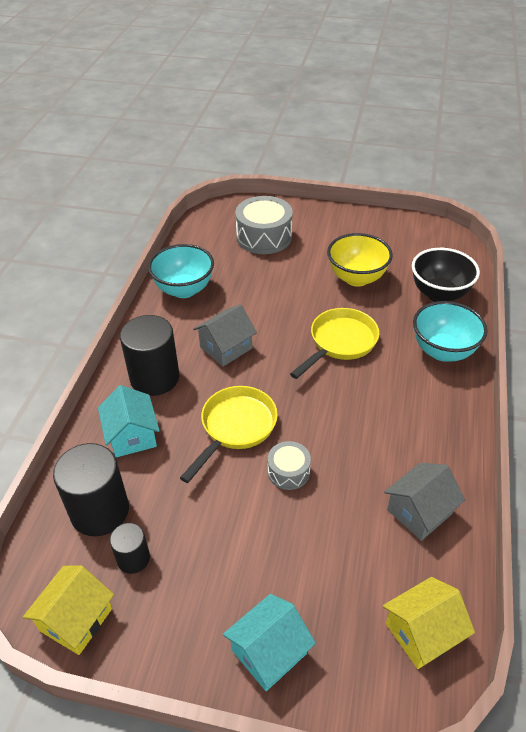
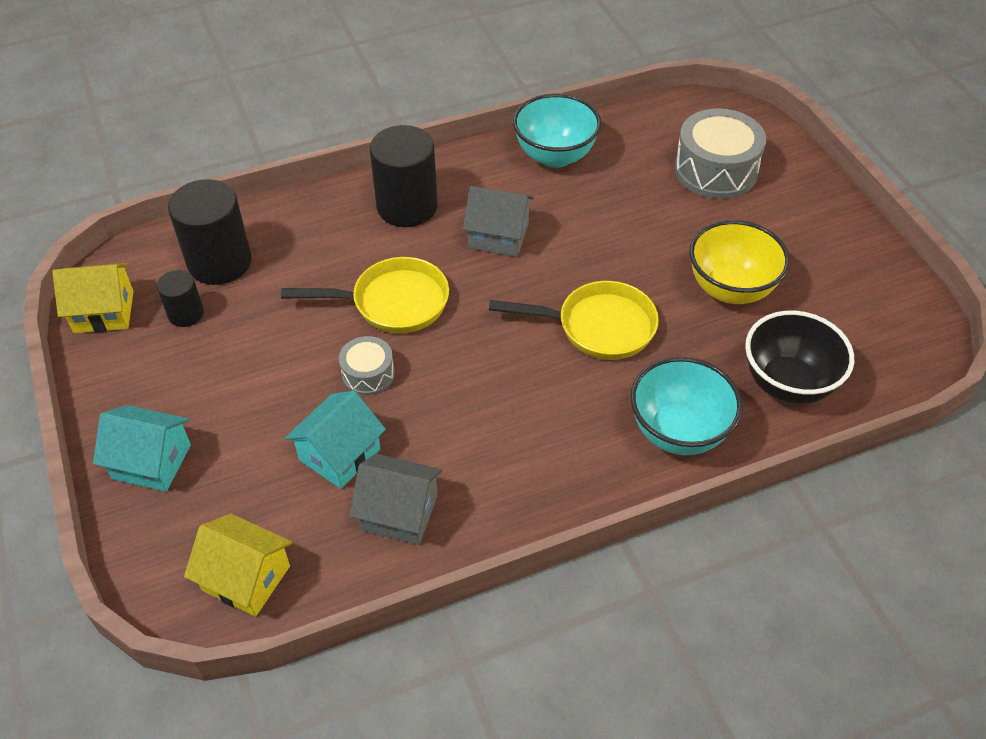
camera: 55 degrees right, 5 degrees up
turquoise house [98,385,160,457] -> turquoise house moved to [285,391,386,489]

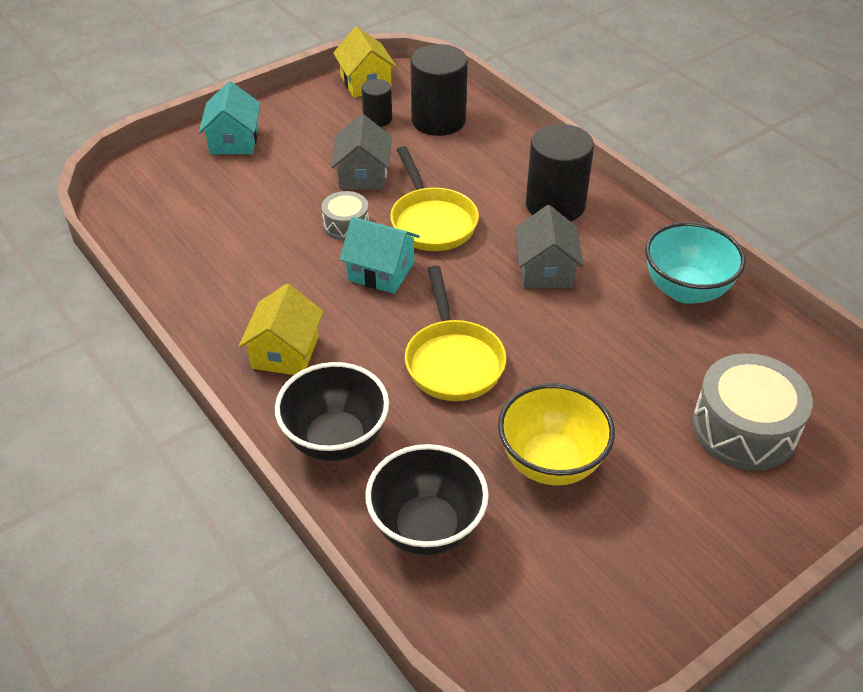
camera: 75 degrees right, 5 degrees down
yellow house [184,514,292,617] -> yellow house moved to [239,284,324,375]
turquoise house [285,391,386,489] -> turquoise house moved to [340,217,420,294]
grey house [349,454,442,545] -> grey house moved to [331,114,392,190]
turquoise bowl [630,357,742,455] -> black bowl [275,362,389,461]

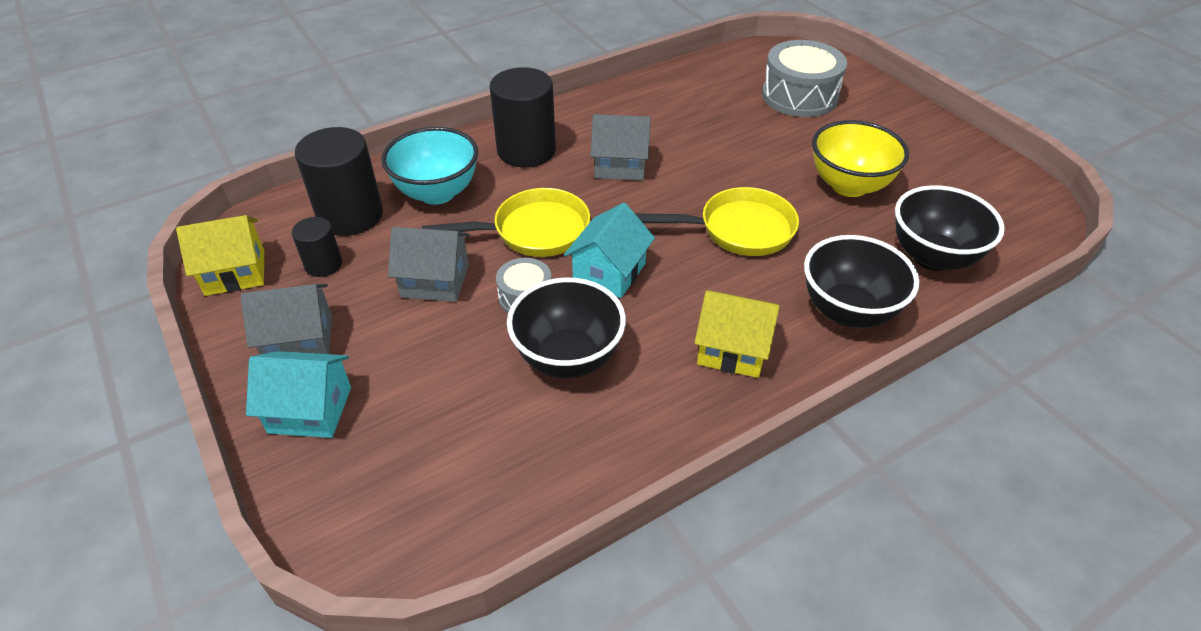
camera: 85 degrees left, 0 degrees up
turquoise bowl [645,222,746,304] -> turquoise bowl moved to [381,127,478,205]
none -> grey house [240,284,332,355]
none -> black bowl [507,278,626,378]

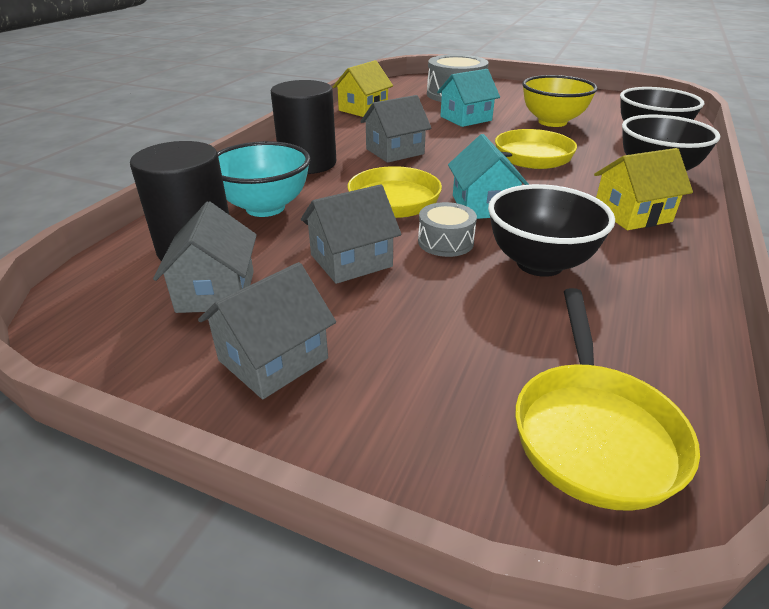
camera: 35 degrees left, 10 degrees down
yellow house [176,215,264,296] -> yellow house moved to [333,60,393,117]
turquoise house [246,351,351,438] -> turquoise house moved to [437,69,500,127]
black cylinder [292,217,342,277] -> grey house [153,201,257,313]
none -> yellow pan [515,288,700,511]

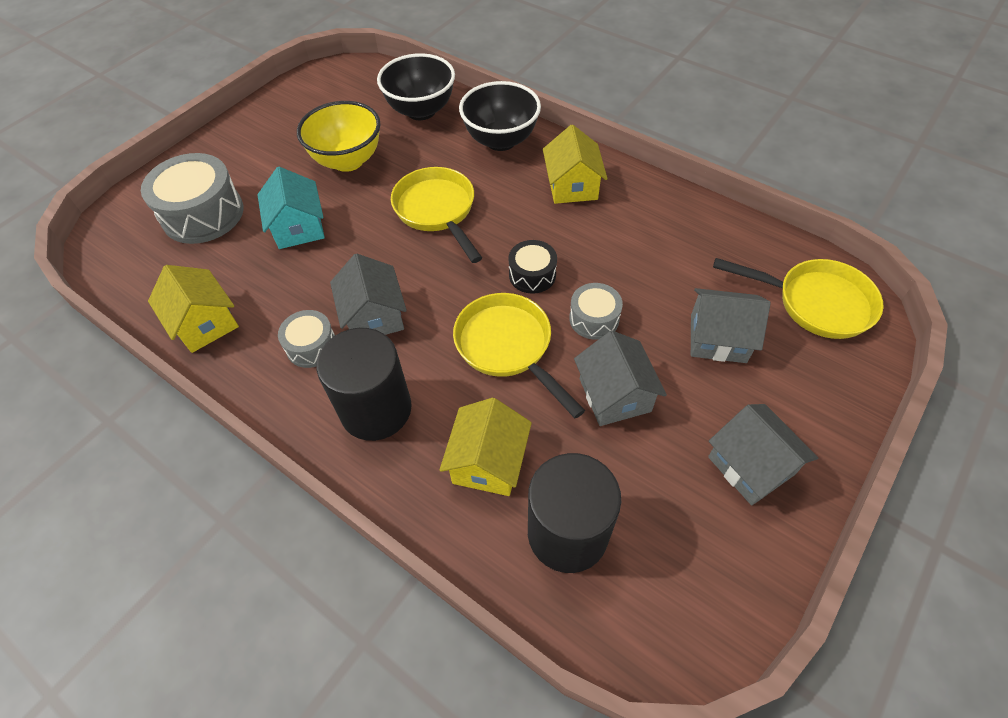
camera: 75 degrees left, 20 degrees up
grey house [153,201,257,313] -> grey house moved to [691,288,771,363]
turquoise bowl [217,141,310,217] -> yellow house [440,398,532,496]
turquoise house [448,134,529,219] -> black drum [508,240,557,294]
black bowl [488,184,615,277] -> none
none -> grey drum [278,310,335,368]

